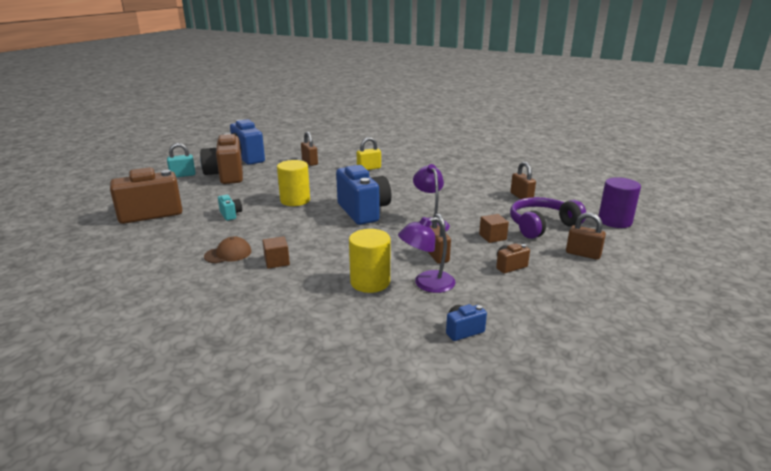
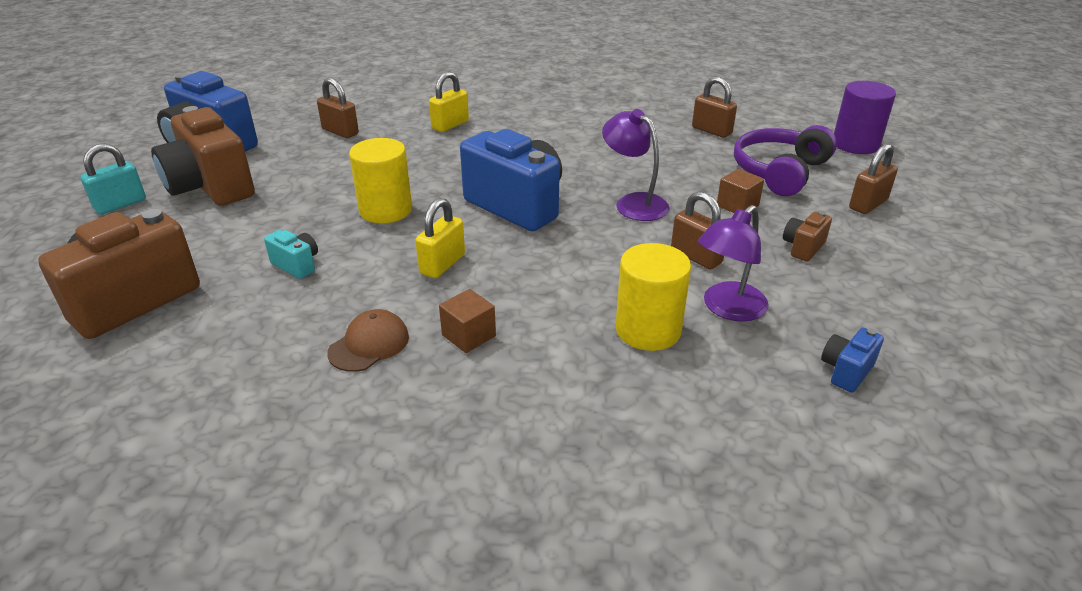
camera: 25 degrees left, 10 degrees up
brown padlock [566,212,606,260] -> brown padlock turned 45 degrees counterclockwise [849,143,898,214]
none -> yellow padlock [415,198,465,278]

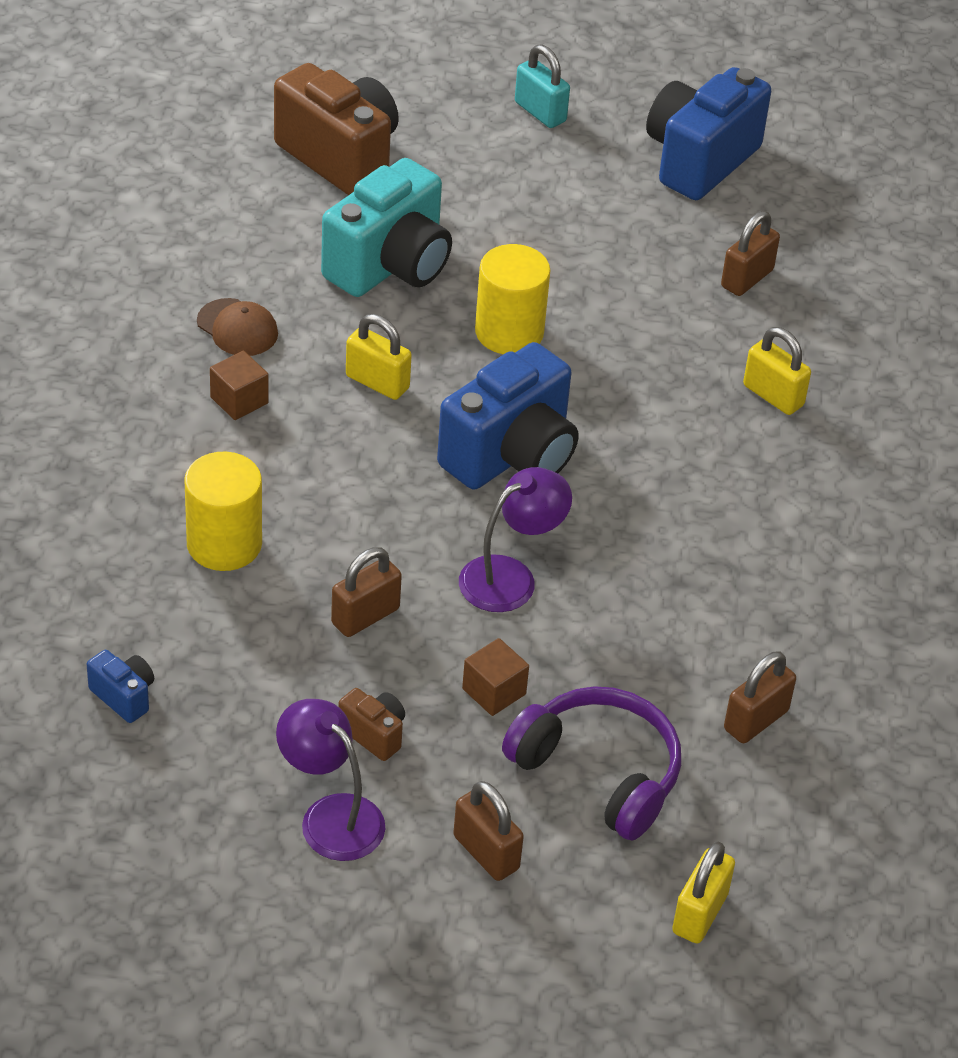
camera: 90 degrees right, 10 degrees up
brown camera [151,106,255,206] -> none
turquoise camera [264,230,318,279] -> turquoise camera [321,158,452,297], size x2.28
purple lamp [698,205,769,322] -> purple lamp moved to [276,699,386,861]
purple cylinder [834,81,896,154] -> yellow padlock [672,842,735,943]

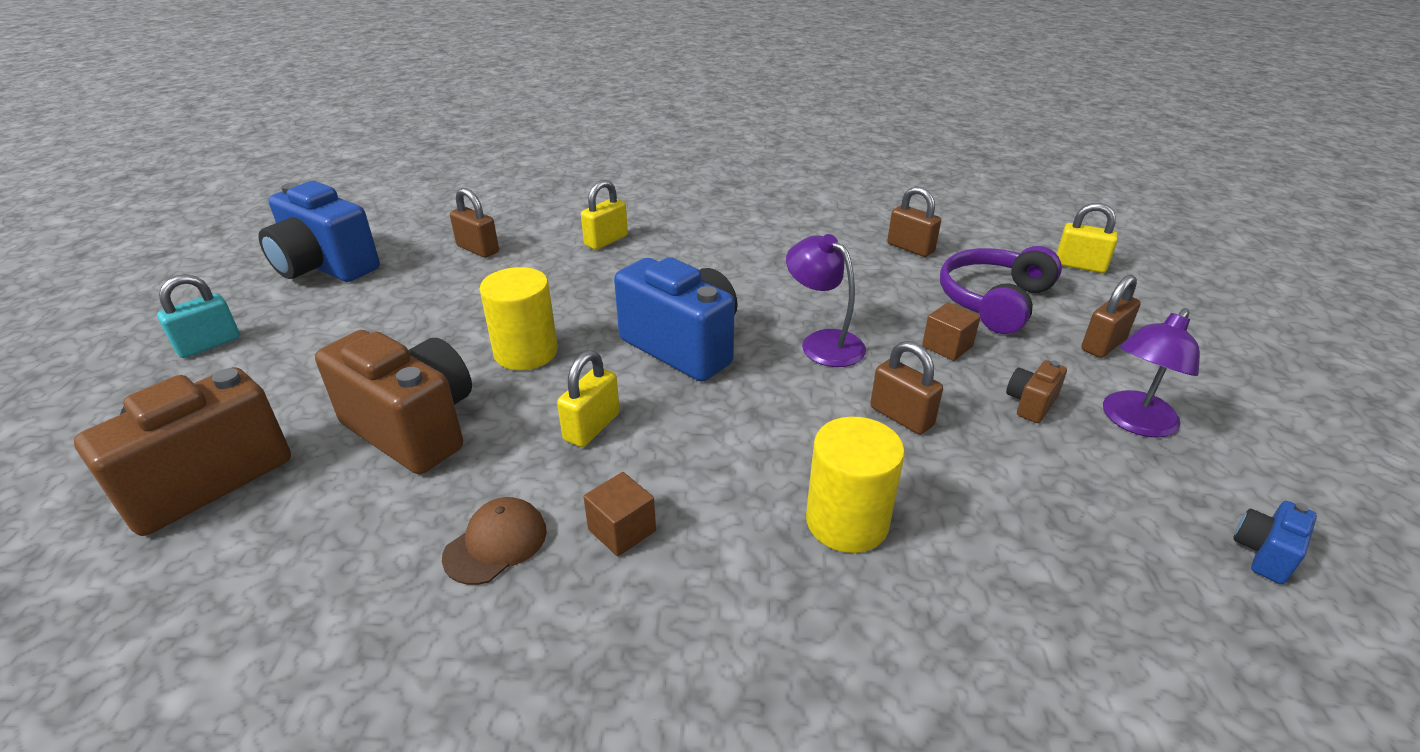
camera: 90 degrees left, 10 degrees down
blue camera [87,650,154,723] -> blue camera moved to [1233,501,1317,584]
turquoise camera [321,158,452,297] -> brown camera [315,330,472,474]

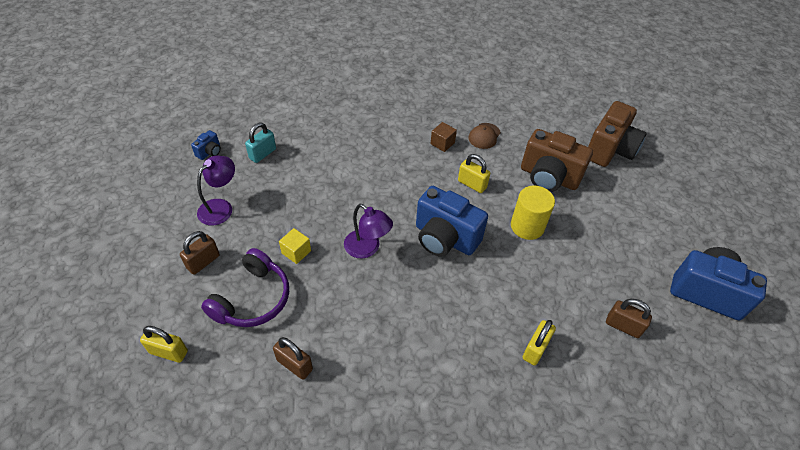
camera: 170 degrees right, 15 degrees up
turquoise padlock [157,274,240,358] -> turquoise padlock moved to [245,123,276,163]
yellow padlock [557,350,620,447] -> yellow padlock turned 75 degrees counterclockwise [458,154,490,193]
yellow cylinder [806,417,905,553] -> none
brown padlock [870,341,943,435] -> none
brown cube [922,302,981,361] -> yellow cube [279,228,311,264]
brown camera [1006,360,1067,423] -> none

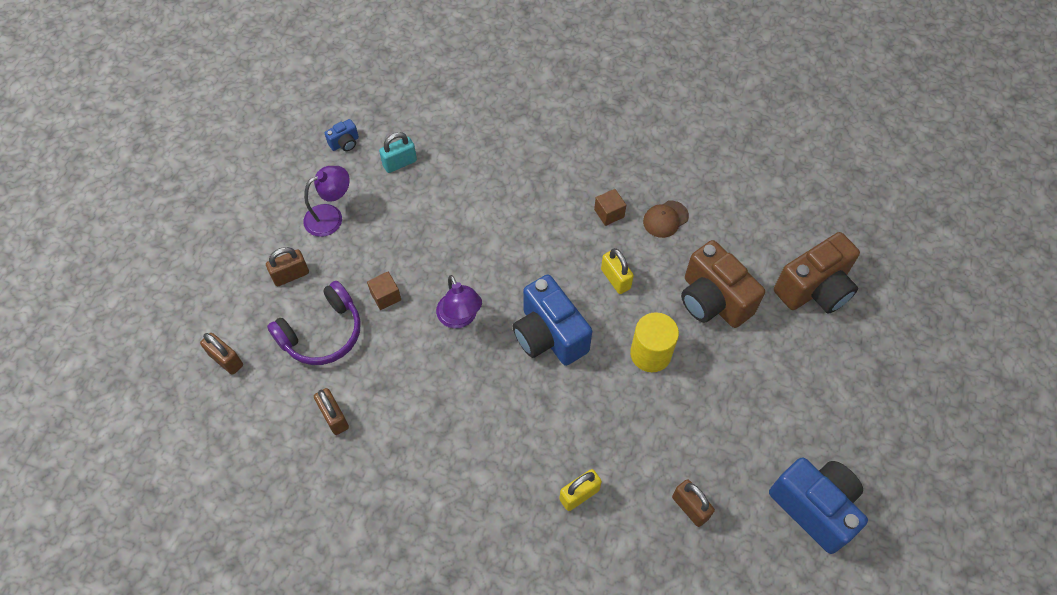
camera: 25 degrees right, 10 degrees up
yellow padlock [140,326,188,363] -> brown padlock [200,333,243,375]
yellow cube [279,228,311,264] -> brown cube [367,272,401,310]

